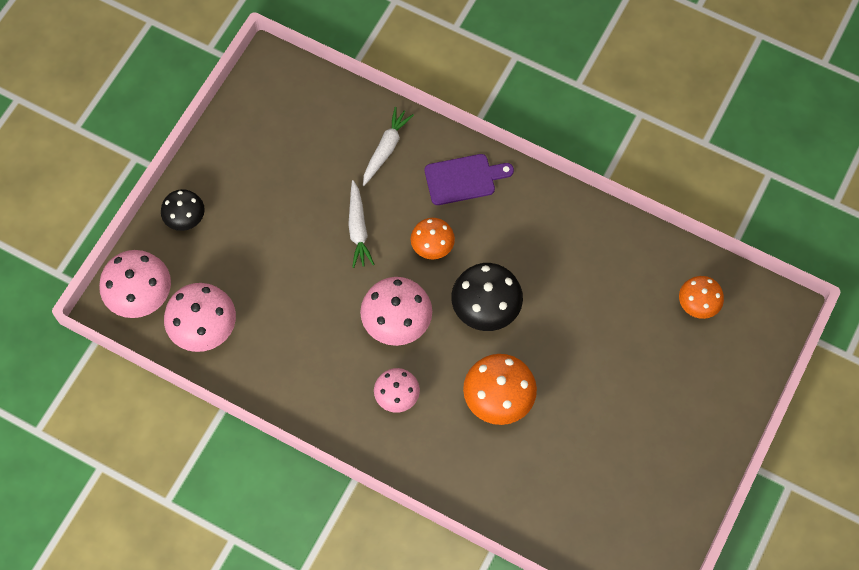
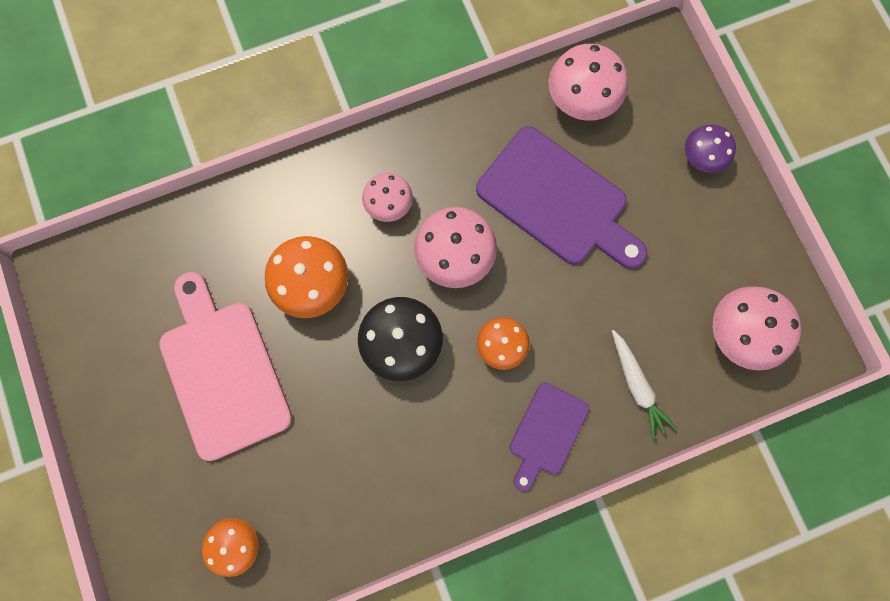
camera: 130 degrees right, 10 degrees up
pink mushroom [99,250,171,318] -> pink mushroom moved to [713,286,801,371]
black mushroom [161,189,205,231] -> purple mushroom [685,124,736,173]
white carrot [348,180,375,268] -> none
none -> pink cutting board [159,272,292,461]
none -> purple cutting board [476,127,647,269]

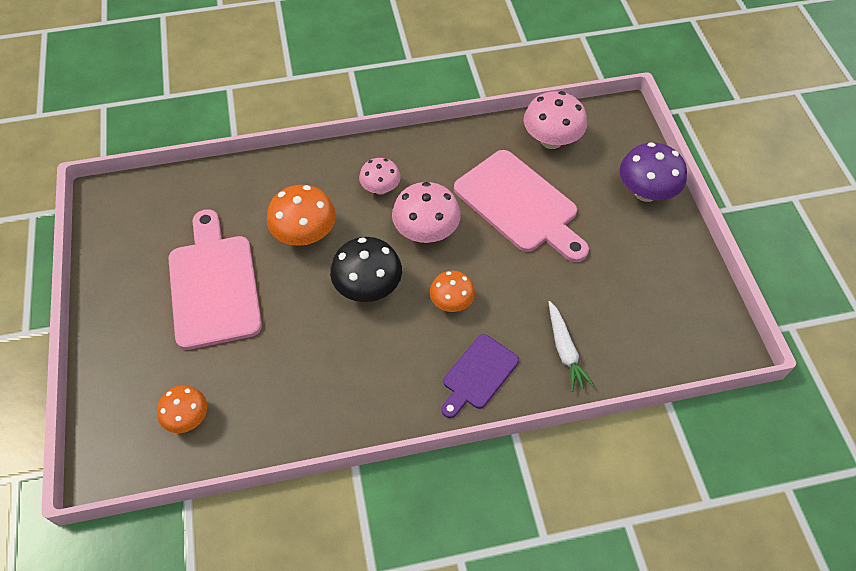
camera: 10 degrees right, 20 degrees down
purple cutting board [476,127,647,269] -> pink cutting board [454,150,589,262]
purple mushroom [685,124,736,173] -> purple mushroom [620,142,687,202], size x1.58
pink mushroom [713,286,801,371] -> none

